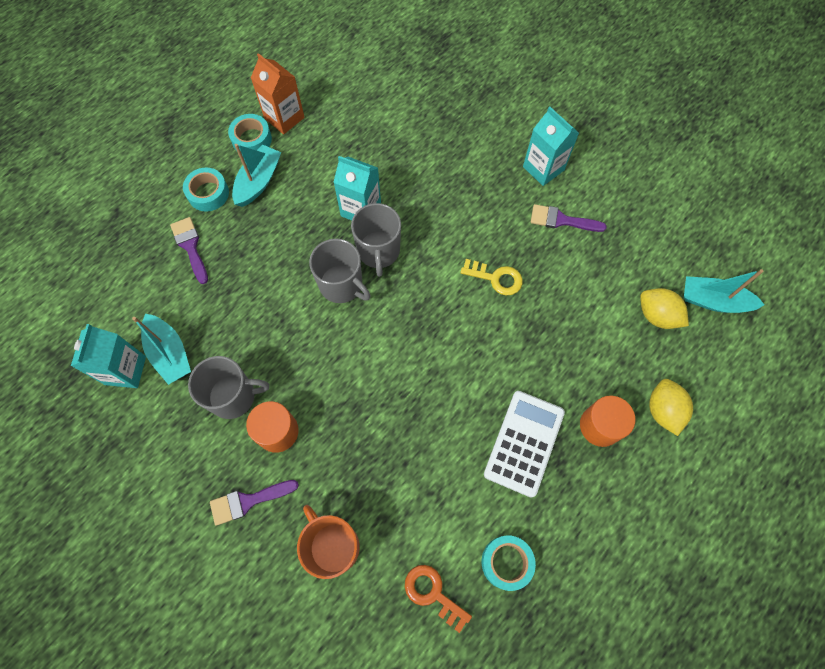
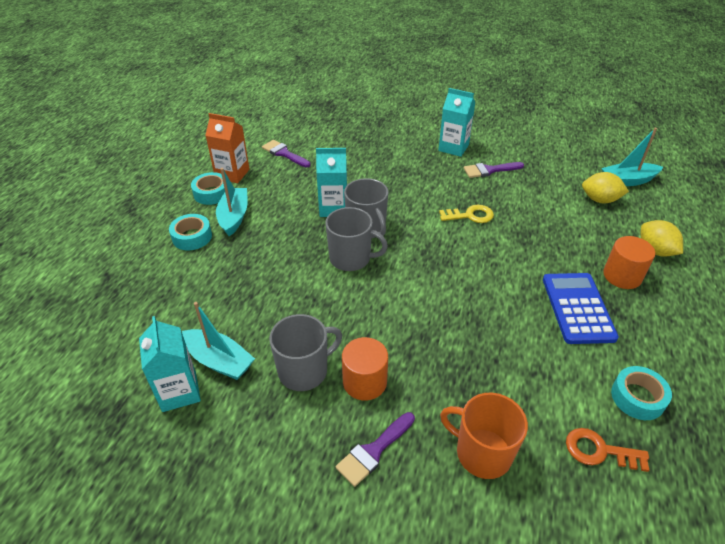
camera: 25 degrees left, 25 degrees down
purple brush [170,217,208,284] -> purple brush moved to [262,140,311,167]
white calculator [484,391,565,498] -> blue calculator [543,273,619,344]

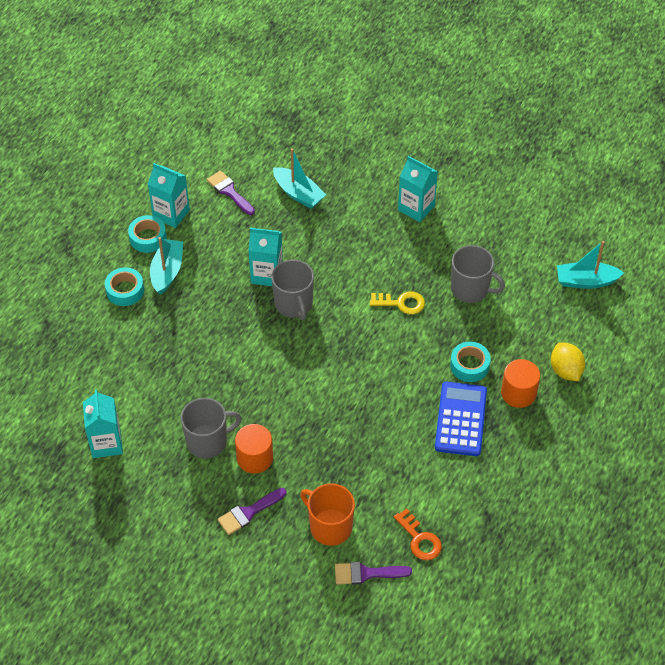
camera: 10 degrees right, 10 degrees up
turquoise boat [182,302,255,380] -> turquoise boat moved to [273,148,326,209]
orange carton [205,113,250,183] -> turquoise carton [148,163,190,228]
grey mug [325,207,388,271] -> grey mug moved to [451,245,505,303]
purple brush [464,162,524,178] -> purple brush moved to [335,562,412,585]
orange key [566,428,649,472] -> orange key turned 150 degrees counterclockwise [394,508,442,560]
yellow lemon [582,172,629,203] -> none
turquoise tape [611,366,672,420] -> turquoise tape moved to [450,342,491,382]

